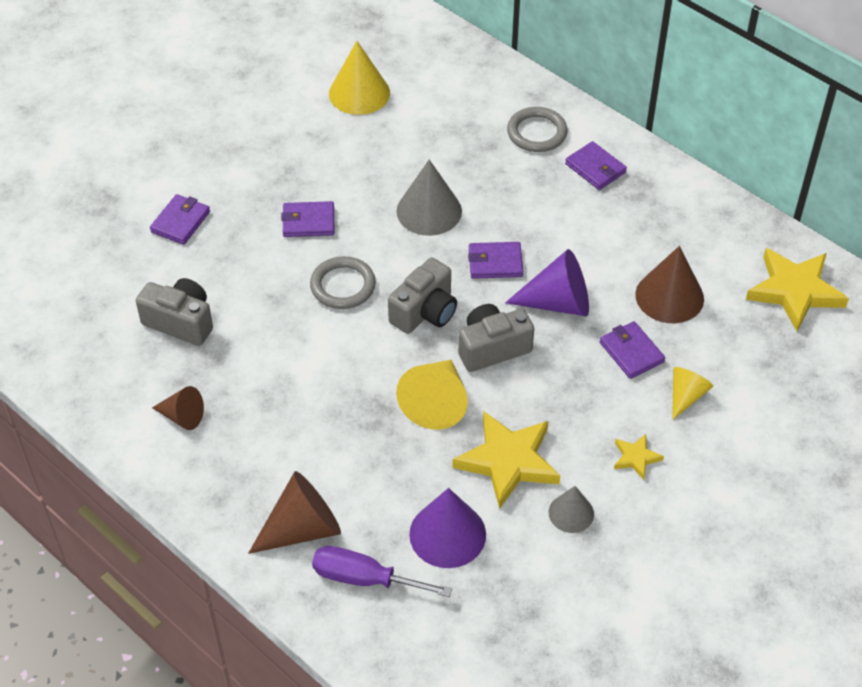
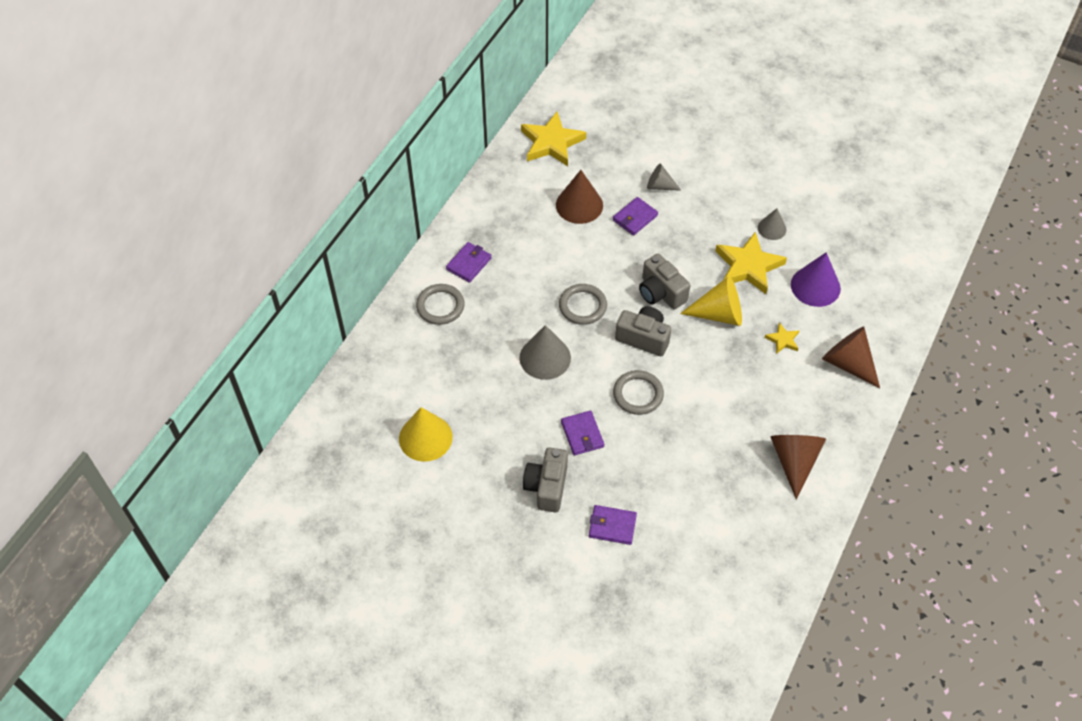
camera: 105 degrees left, 5 degrees up
grey camera [136,278,213,346] -> grey camera moved to [523,448,568,512]
brown cone [152,386,204,430] -> brown cone [771,435,826,500], size x1.67
purple screwdriver [312,546,452,597] -> none
purple wallet [468,242,523,279] -> grey ring [559,284,607,325]
purple cone [505,249,589,316] -> none
yellow star [614,434,664,480] -> yellow star moved to [765,323,800,354]
yellow cone [672,367,713,420] -> grey cone [647,164,681,191]

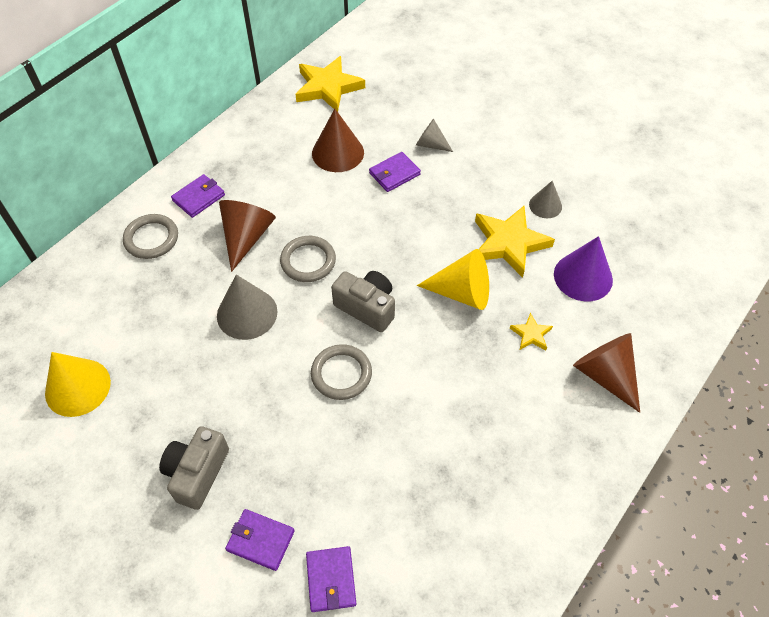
camera: 10 degrees right, 0 degrees up
purple wallet [561,411,604,455] -> purple wallet moved to [306,546,357,612]
grey camera [639,254,690,309] -> none
brown cone [771,435,826,500] -> brown cone moved to [219,200,276,272]

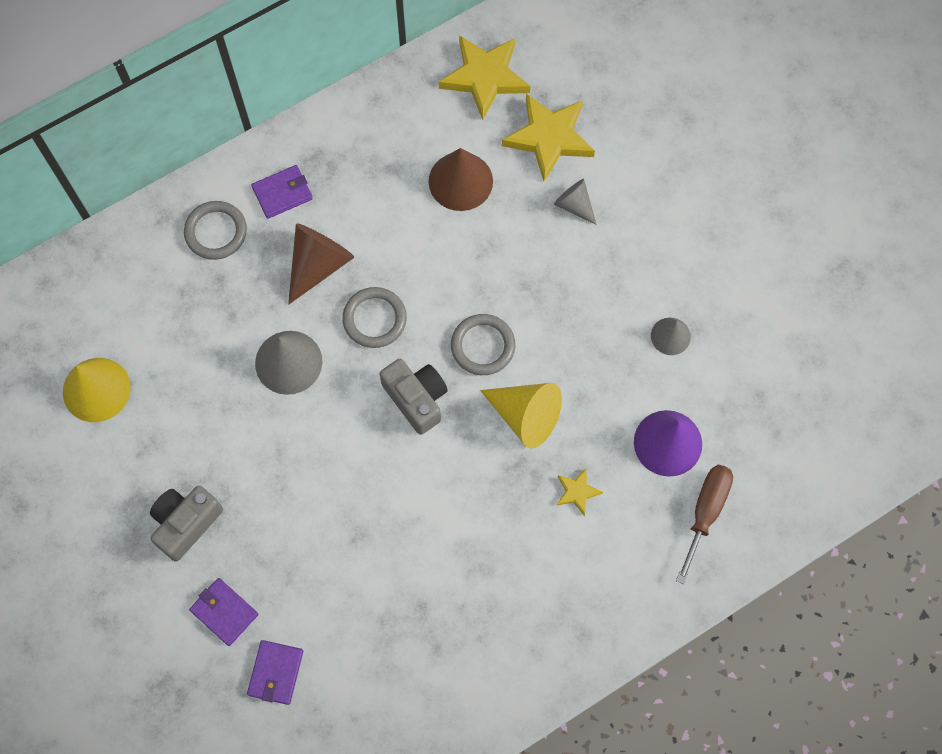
camera: 20 degrees right, 15 degrees up
grey ring [311,344,372,400] -> grey ring moved to [451,314,515,375]
purple wallet [369,152,421,192] -> none
yellow star [475,206,555,278] -> yellow star moved to [502,94,595,181]
brown cone [573,333,640,413] -> none
none -> brown screwdriver [676,465,733,584]

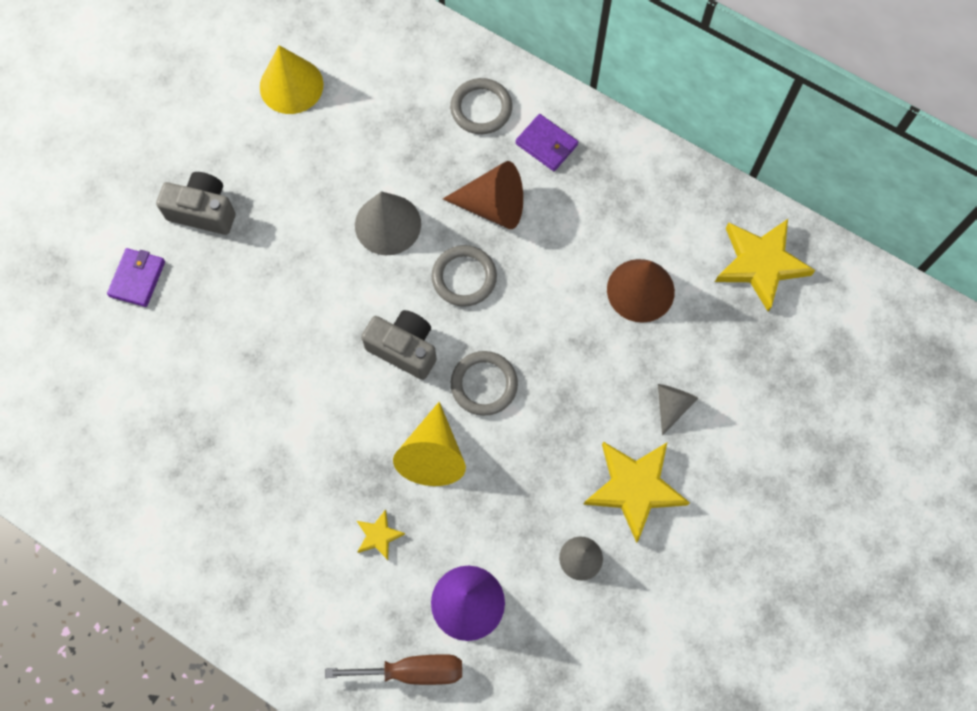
camera: 65 degrees right, 0 degrees up
purple wallet [247,640,303,705] -> none
grey camera [380,359,448,435] -> grey camera turned 90 degrees counterclockwise [361,310,437,380]
yellow star [502,94,595,181] -> yellow star moved to [583,442,690,543]

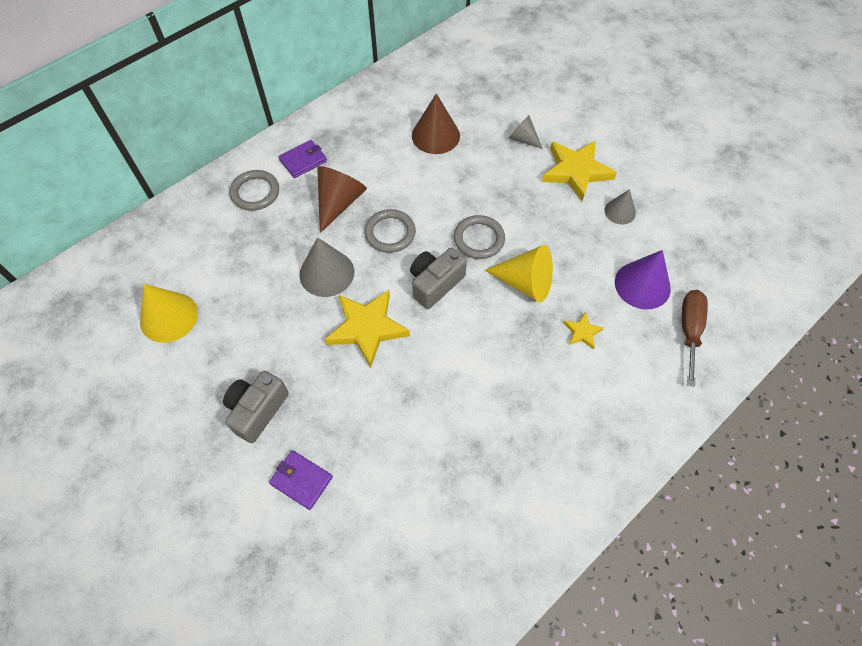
camera: 75 degrees left, 10 degrees down
yellow star [715,219,815,312] -> yellow star moved to [325,290,410,368]

